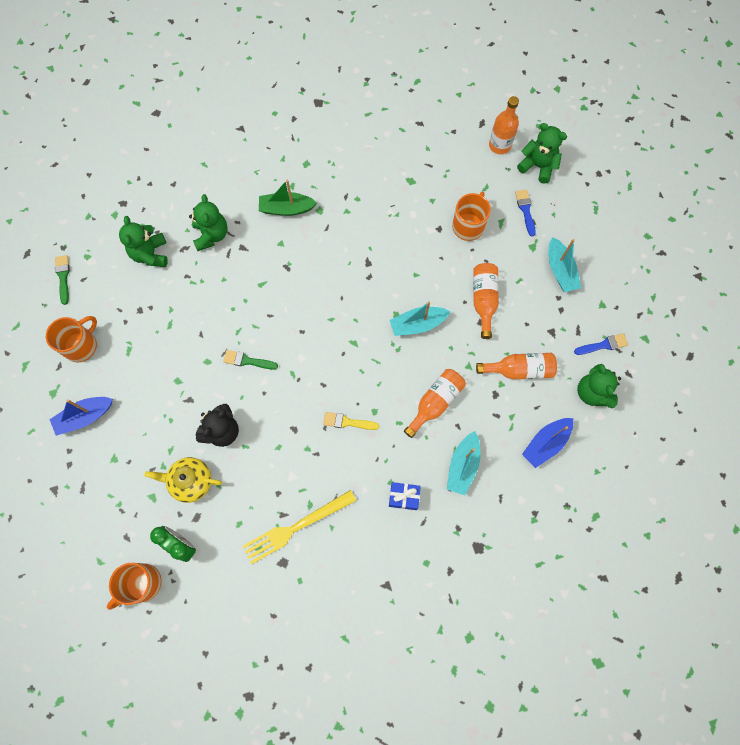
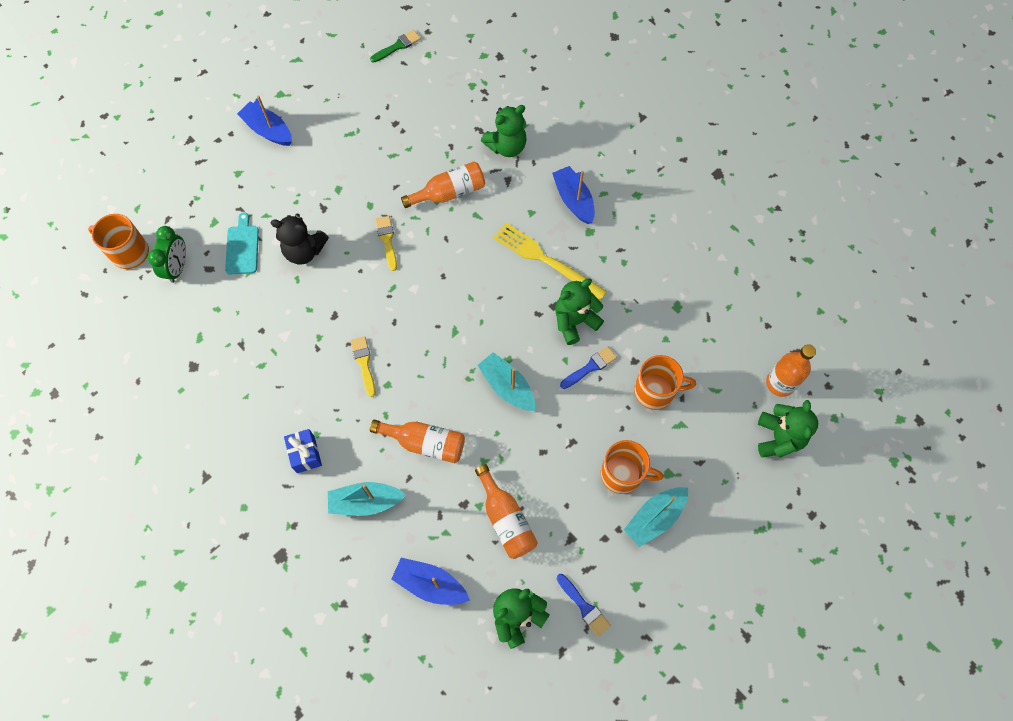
camera: 65 degrees right, 5 degrees down
orange mug [46,316,97,363] -> orange mug moved to [601,440,663,494]
green teddy bear [119,216,168,267] -> green teddy bear moved to [555,278,604,345]
yellow teapot [145,457,222,503] -> turquoise cutting board [225,213,259,275]
green brush [223,350,278,370] -> yellow brush [375,216,397,271]
yellow fork [243,490,356,564] -> yellow fork moved to [493,222,607,301]
green boat [259,180,317,216] -> blue boat [552,166,595,224]
orange bottle [473,263,499,339] -> orange bottle moved to [401,161,485,208]
blue brush [515,189,536,236] -> blue brush moved to [560,346,617,389]

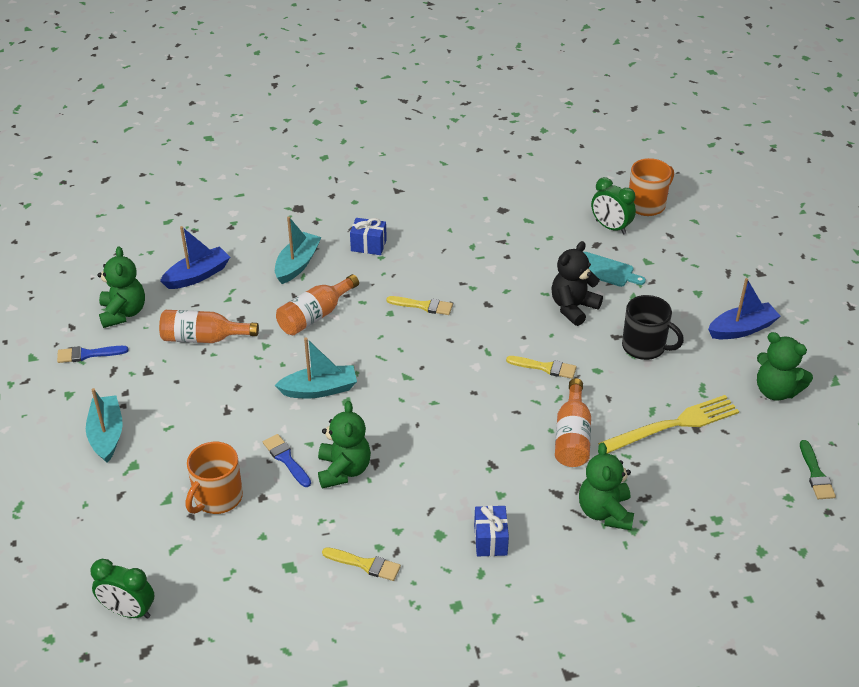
camera: 120 degrees right, 25 degrees down
yellow fork [493,222,607,301] -> yellow fork moved to [598,395,739,454]
blue boat [552,166,595,224] -> blue gift [474,505,509,556]
blue brush [560,346,617,389] -> blue brush turned 150 degrees clockwise [263,434,311,487]
orange mug [601,440,663,494] -> none
green teddy bear [758,400,818,458] -> green teddy bear moved to [757,332,813,401]
orange bottle [766,344,816,397] -> green clock [90,559,155,619]
none -> yellow brush [322,547,401,581]
none -> black mug [622,295,684,360]

